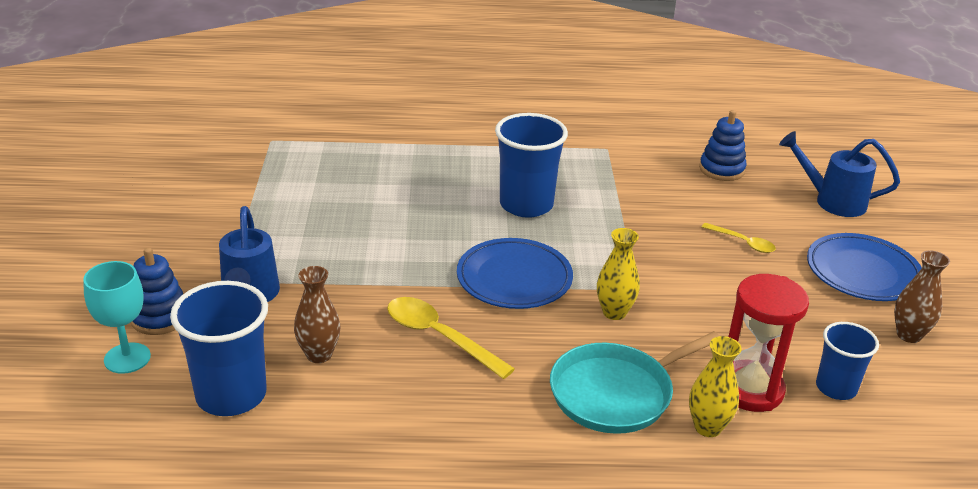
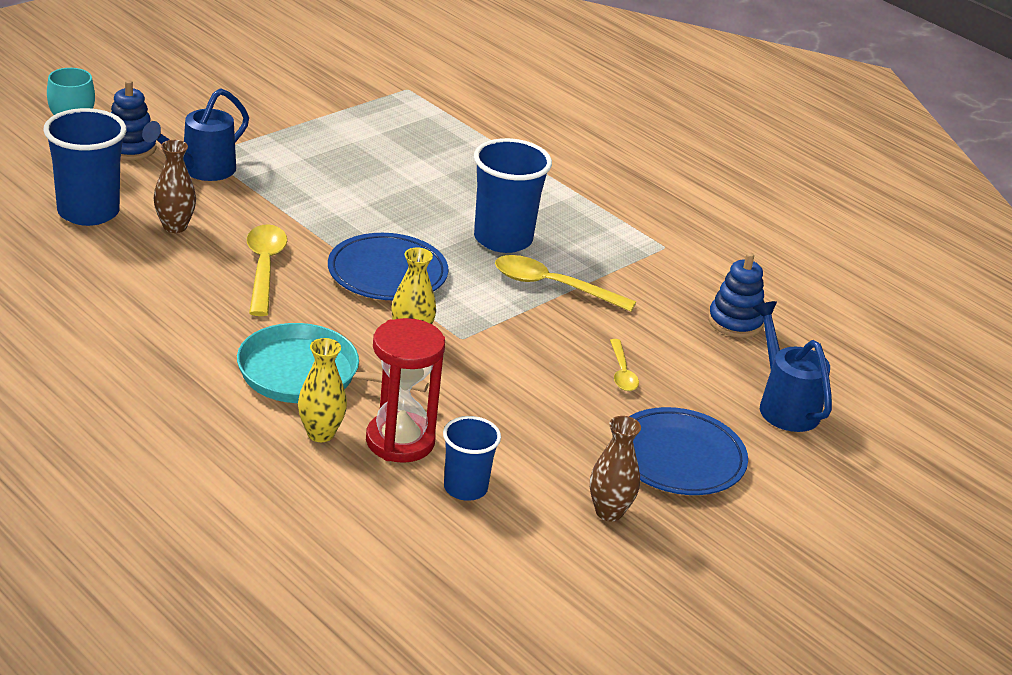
camera: 45 degrees right, 0 degrees up
none -> yellow spoon [495,255,636,312]

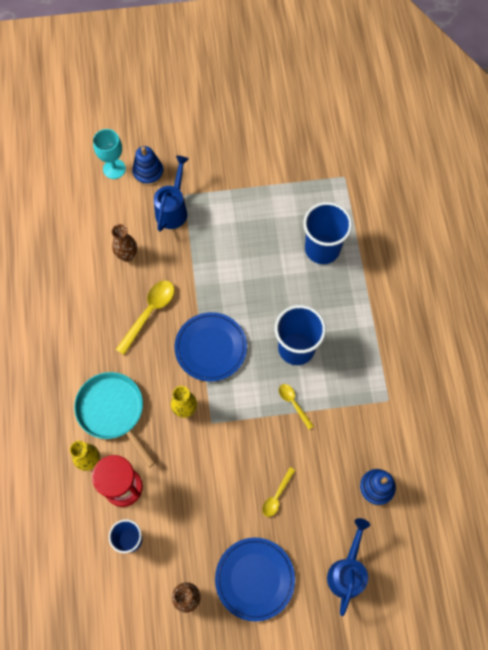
camera: 40 degrees right, 35 degrees up
blue cup [43,108,126,226] -> blue cup moved to [303,202,352,264]
blue watering can [142,88,249,181] -> blue watering can turned 120 degrees clockwise [154,156,189,232]
yellow spoon [495,255,636,312] -> yellow spoon [279,384,314,430], size x0.58

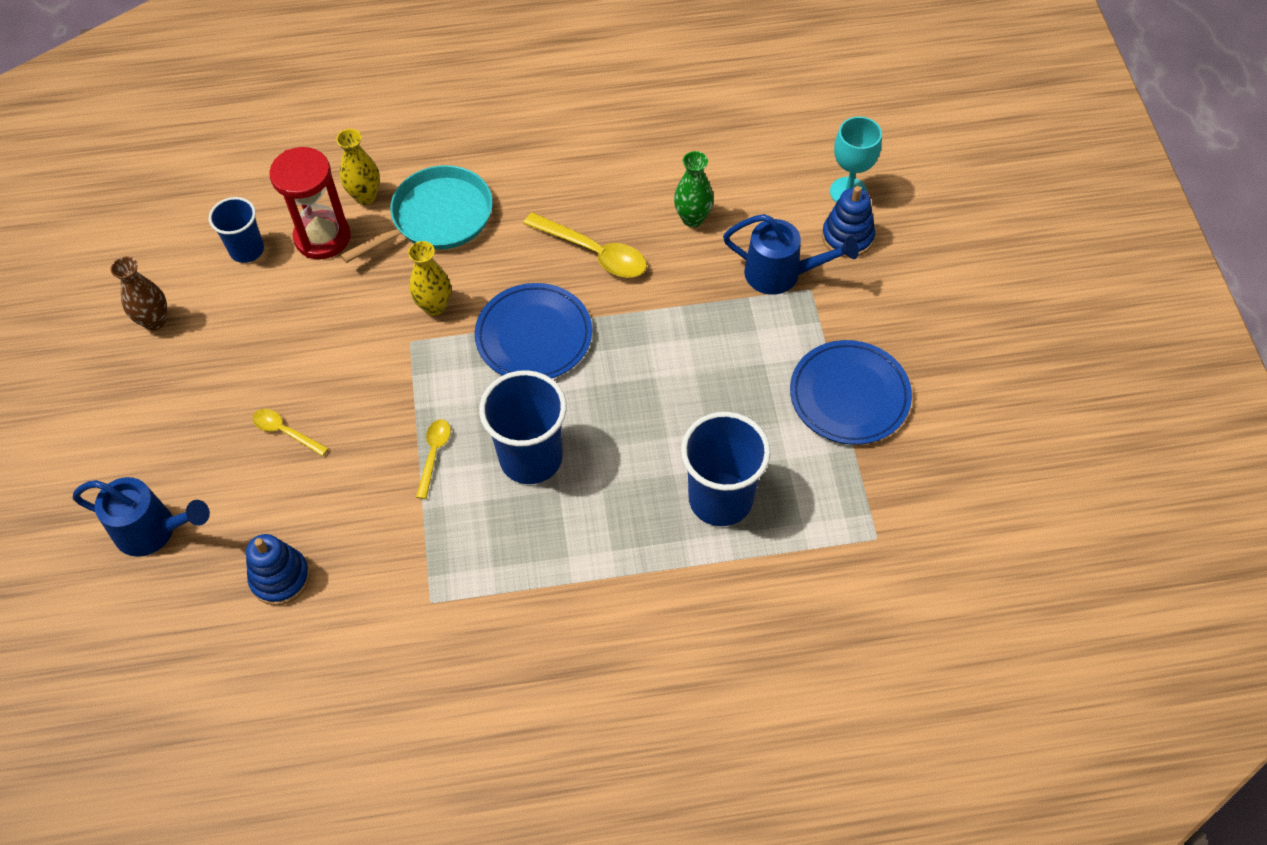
camera: 90 degrees right, 10 degrees down
brown vase [112,224,137,262] -> green vase [674,151,714,227]
blue plate [215,537,295,622] -> blue plate moved to [790,340,912,445]
yellow spoon [279,384,314,430] -> yellow spoon turned 45 degrees counterclockwise [416,419,451,499]

